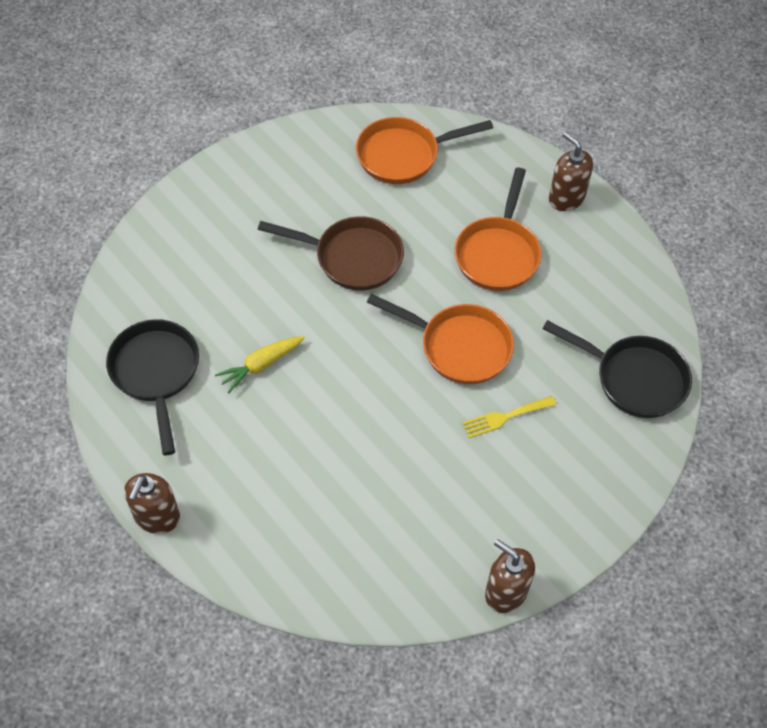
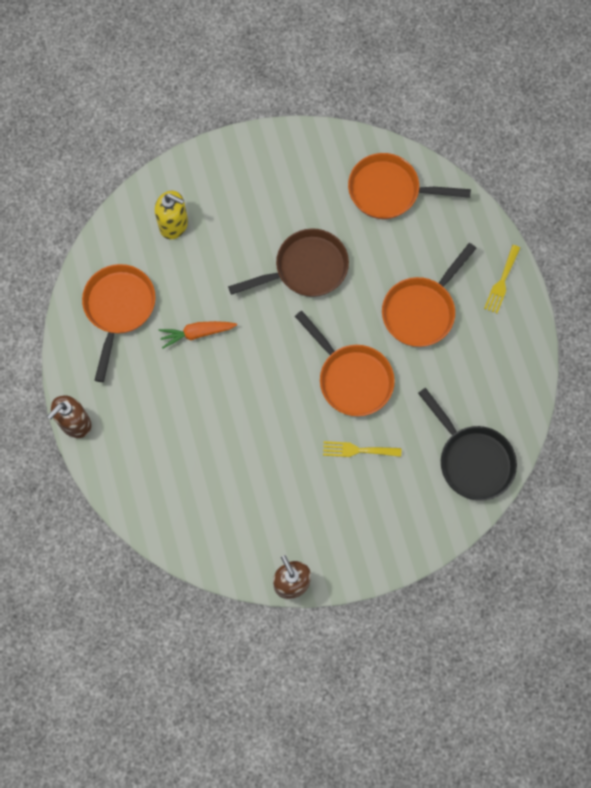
camera: 25 degrees right, 15 degrees up
black pan [106,319,199,455] -> orange pan [82,264,155,382]
yellow carrot [215,336,305,393] -> orange carrot [159,321,237,348]
brown pan [258,216,404,291] -> brown pan turned 60 degrees counterclockwise [228,228,349,297]
brown soap dispenser [549,132,593,211] -> yellow fork [484,245,520,314]
none -> yellow soap dispenser [155,191,188,239]

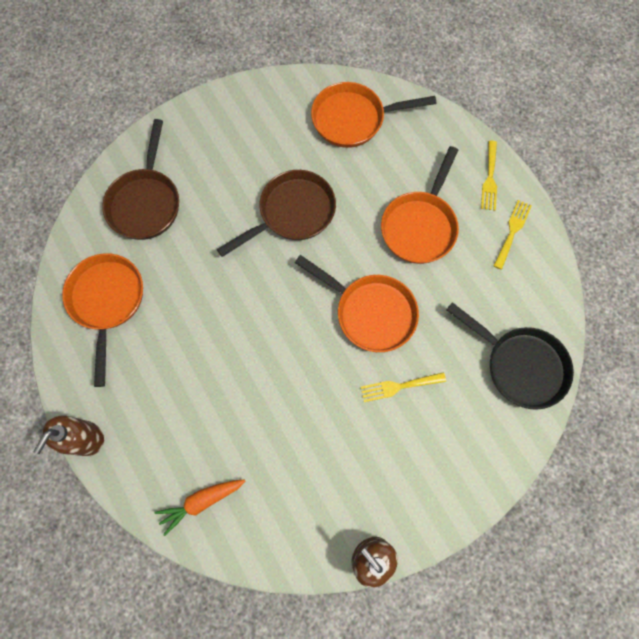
camera: 15 degrees left, 0 degrees up
yellow soap dispenser [155,191,188,239] -> brown pan [102,119,179,240]
orange carrot [159,321,237,348] -> orange carrot moved to [154,479,246,536]
none -> yellow fork [493,200,532,270]

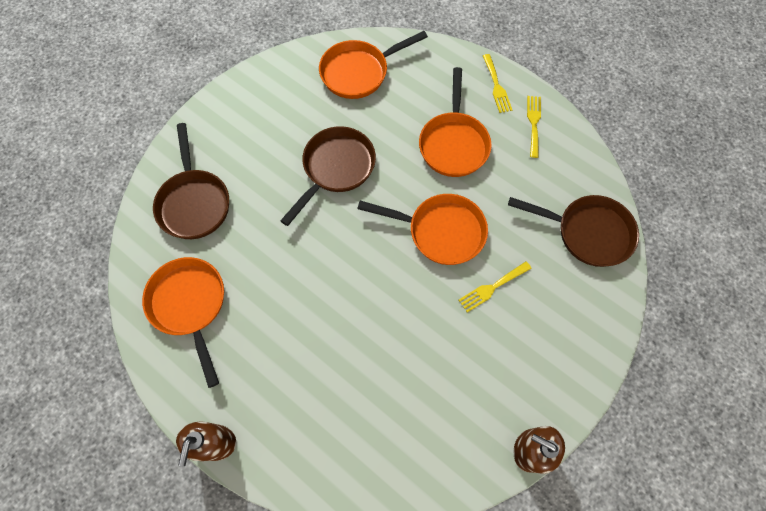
camera: 20 degrees left, 5 degrees down
orange carrot [154,479,246,536] -> none
black pan [447,302,574,410] -> brown pan [508,195,639,267]

